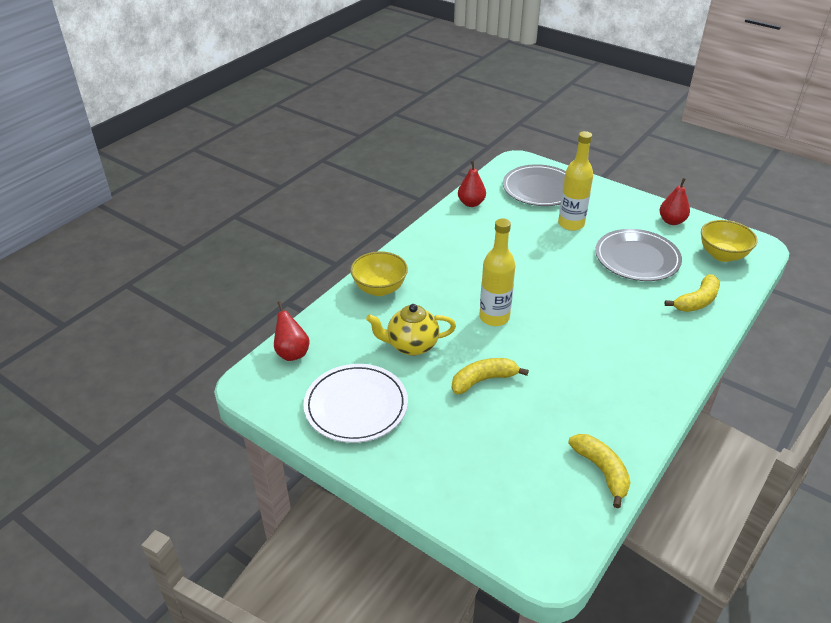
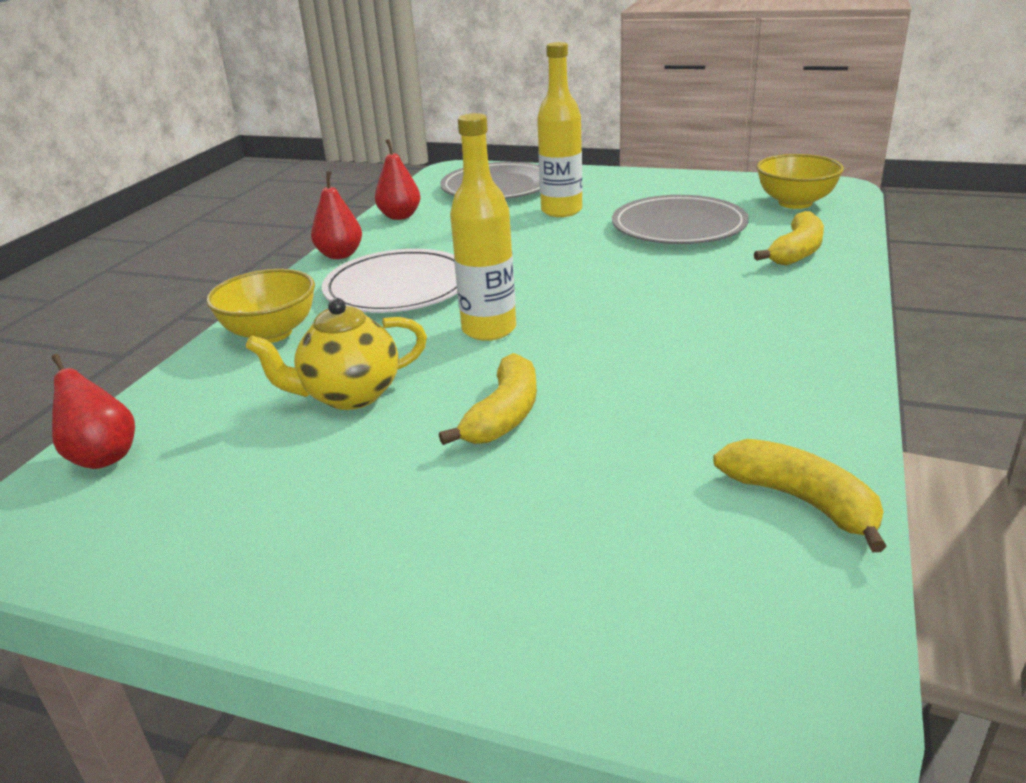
camera: 15 degrees left, 10 degrees down
white plate [303,364,408,443] -> white plate moved to [322,249,457,313]
yellow banana [452,358,529,394] -> yellow banana turned 150 degrees clockwise [439,353,537,445]
red pear [659,178,690,225] -> red pear moved to [311,171,362,259]

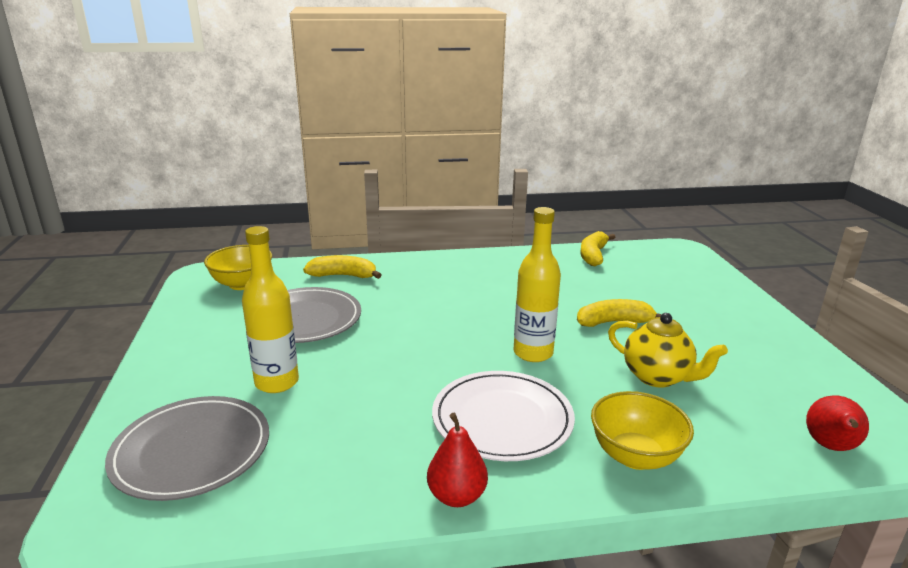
camera: 120 degrees left, 5 degrees down
red pear [375,139,421,220] -> none

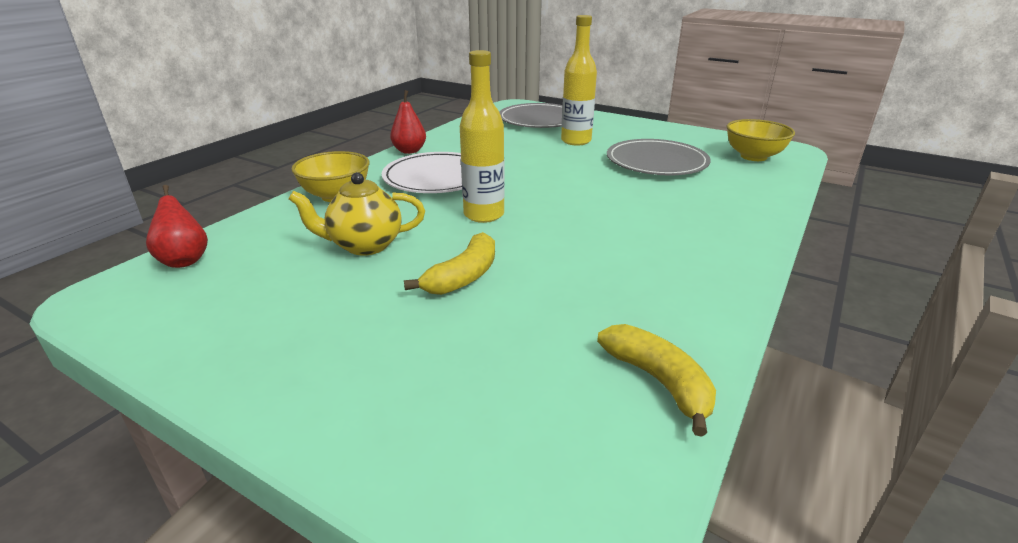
camera: 130 degrees right, 5 degrees up
yellow banana [303,255,382,279] -> none

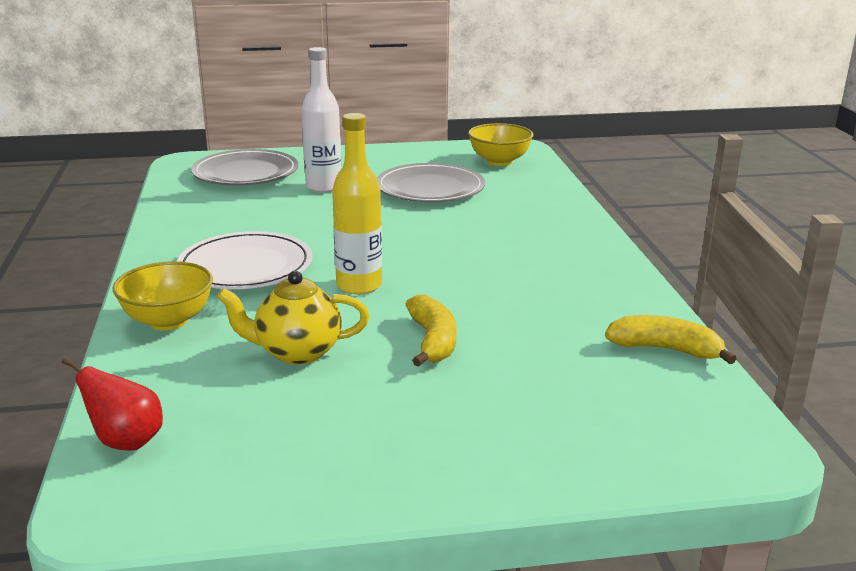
camera: 40 degrees left, 5 degrees down
yellow teapot [288,172,425,256] -> yellow teapot turned 45 degrees clockwise [217,271,369,365]
red pear [390,90,426,154] -> none
yellow bottle [561,15,597,146] -> white bottle [301,47,342,193]

